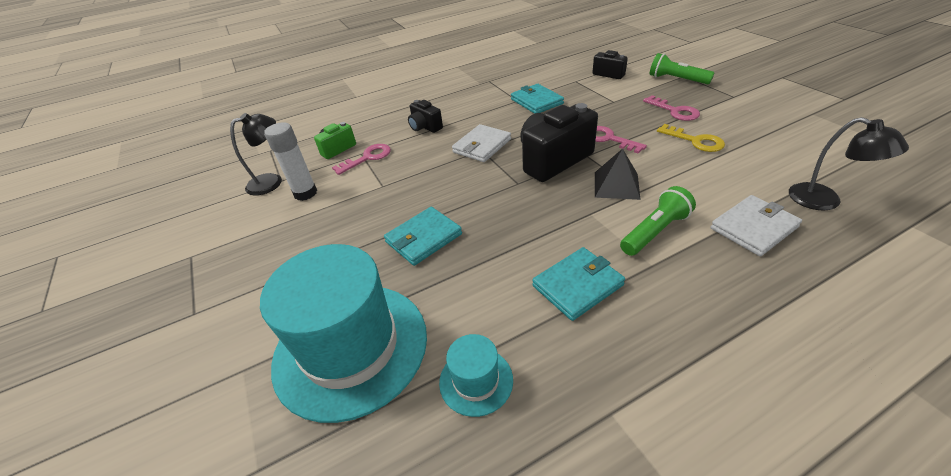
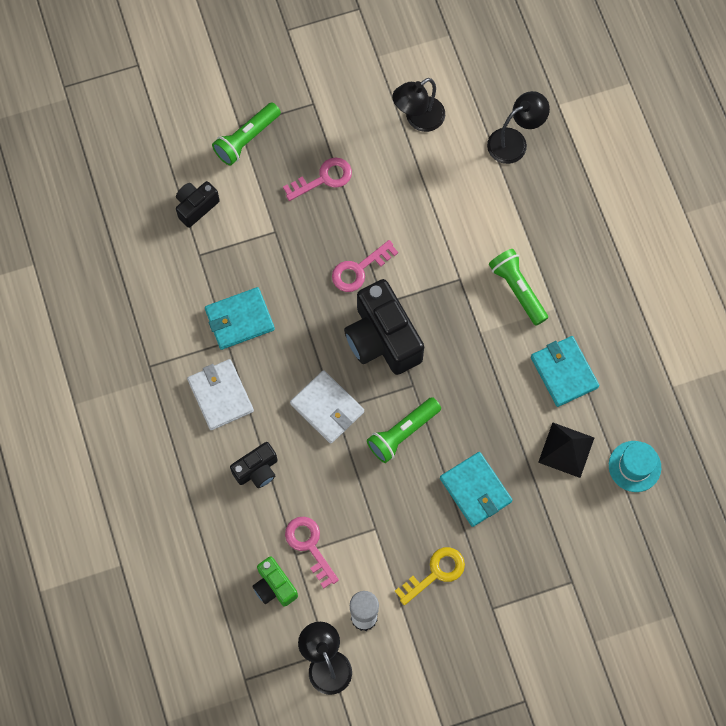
camera: 85 degrees left, 30 degrees up
turquoise hat [260,244,427,423] -> none
black pyramid [595,149,641,200] -> black pyramid moved to [538,422,594,478]
yellow key [657,124,725,152] -> yellow key moved to [395,547,465,605]
white wallet [711,195,802,256] -> white wallet moved to [187,359,254,430]
none -> green flashlight [367,397,441,463]
none -> black lamp [392,78,445,132]

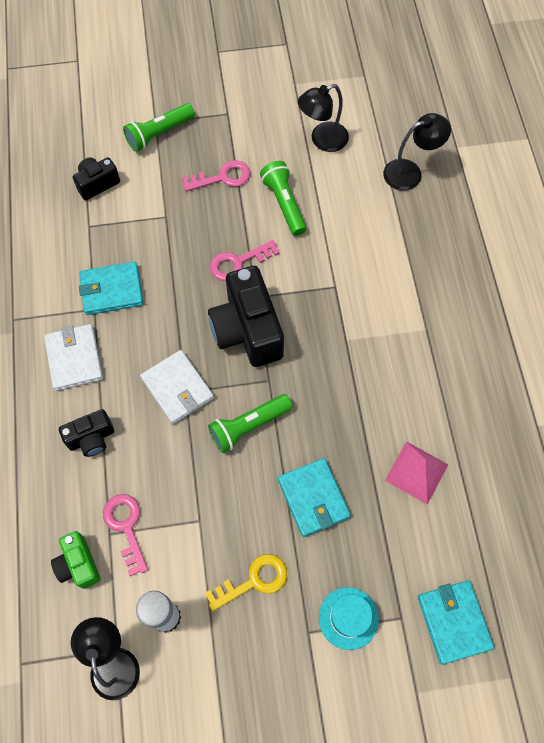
camera: 10 degrees right, 5 degrees down
green flashlight [489,249,548,326] -> green flashlight moved to [260,161,307,236]
turquoise wallet [531,336,599,407] -> turquoise wallet moved to [418,580,494,665]
black pyramid [538,422,594,478] -> pink pyramid [385,441,448,505]
turquoise hat [609,441,661,492] -> turquoise hat moved to [319,587,379,650]

